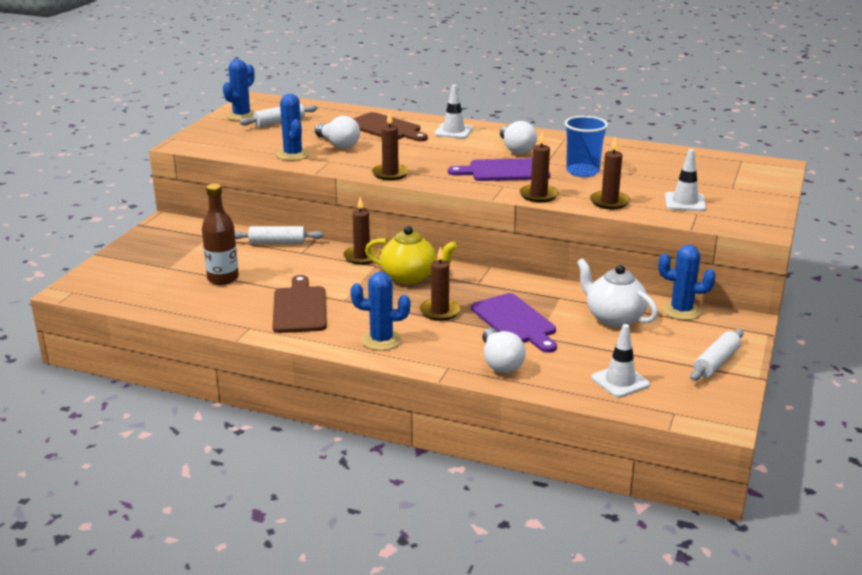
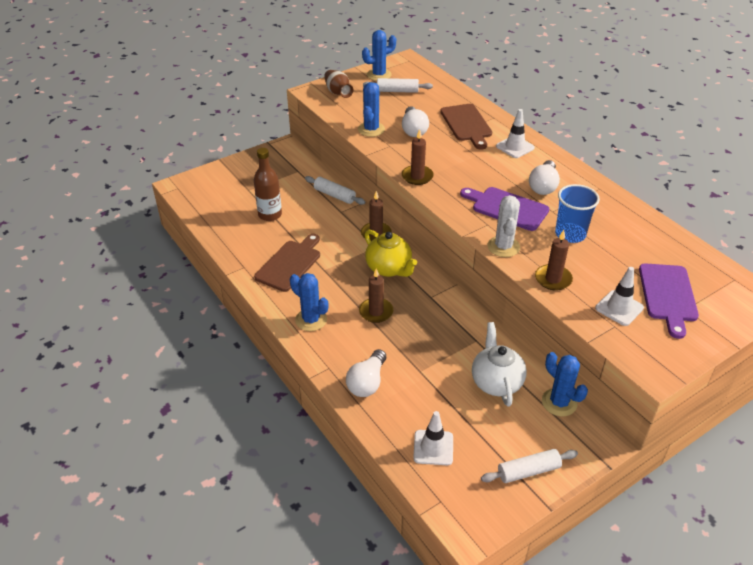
camera: 35 degrees right, 15 degrees up
purple cutting board [471,293,557,353] -> purple cutting board moved to [639,263,699,339]
brown candle [519,131,559,203] -> white cactus [487,195,520,257]
none -> brown vase [324,70,353,98]

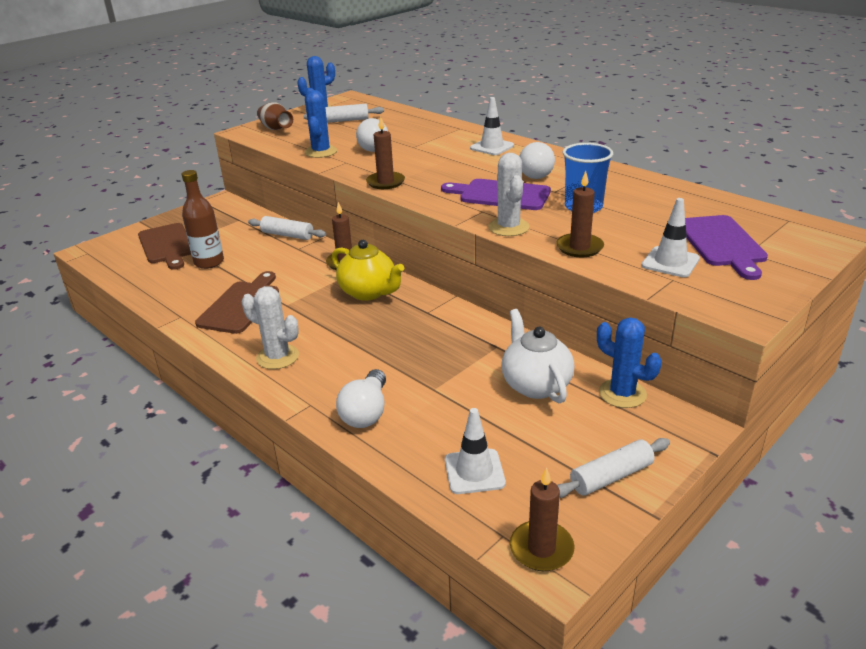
camera: 10 degrees left, 10 degrees down
blue cactus [290,273,328,331] -> white cactus [242,286,299,369]
brown candle [359,268,393,323] -> brown candle moved to [510,468,575,571]
brown cutting board [440,104,492,150] -> brown cutting board moved to [138,223,191,270]

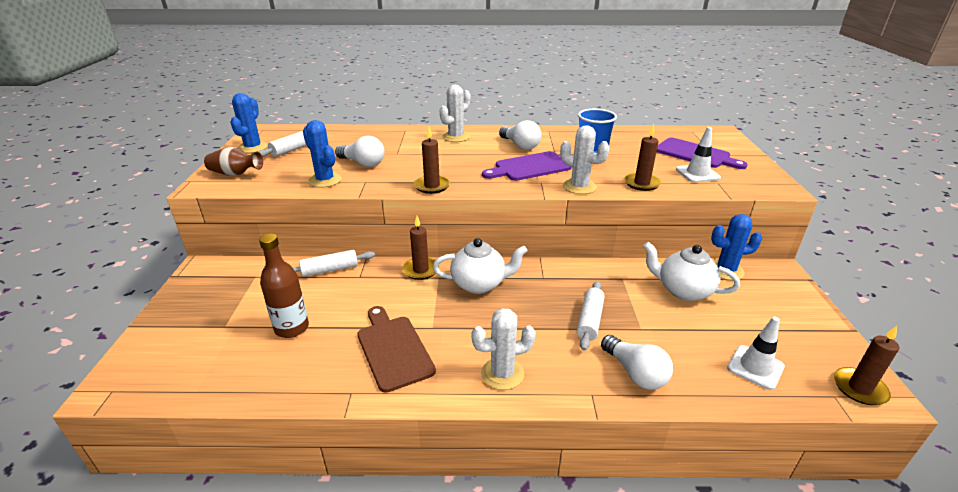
camera: 45 degrees left, 0 degrees up
brown cutting board [138,223,191,270] -> none
yellow teapot [332,240,404,301] -> white teapot [433,238,527,294]
white traffic cone [470,97,514,155] -> white cactus [440,85,471,142]
white rolling pin [557,438,670,498] -> white rolling pin moved to [577,281,605,351]

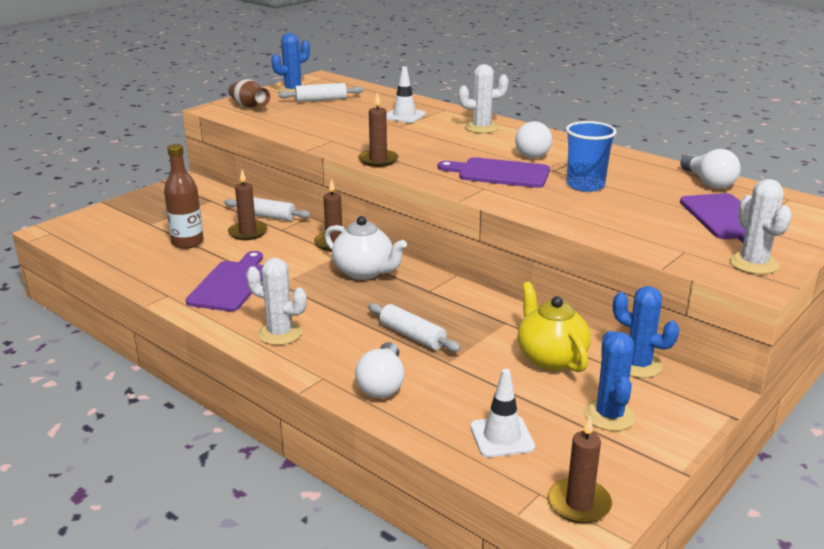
camera: 40 degrees right, 5 degrees down
blue cactus [303,120,342,188] -> blue cactus moved to [584,331,636,431]
white light bulb [335,136,384,167] -> white light bulb moved to [680,149,741,189]
brown cutting board [357,306,436,393] -> purple cutting board [186,251,263,312]
white cactus [560,125,610,194] -> white cactus moved to [729,179,792,274]
white rolling pin [577,281,605,351] -> white rolling pin turned 75 degrees clockwise [368,303,461,352]
brown candle [624,123,661,191] -> brown candle moved to [228,170,267,240]
white teapot [643,242,740,301] -> yellow teapot [517,282,591,372]
white traffic cone [676,127,721,182] -> white traffic cone moved to [386,66,426,123]

